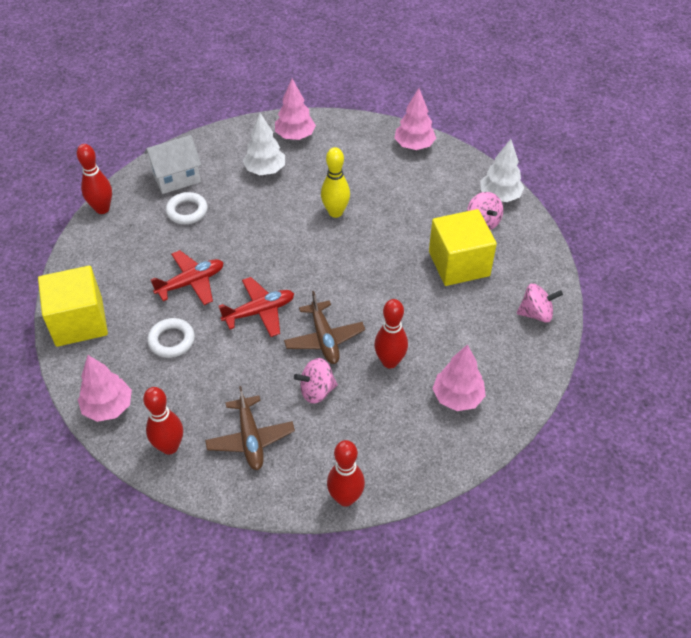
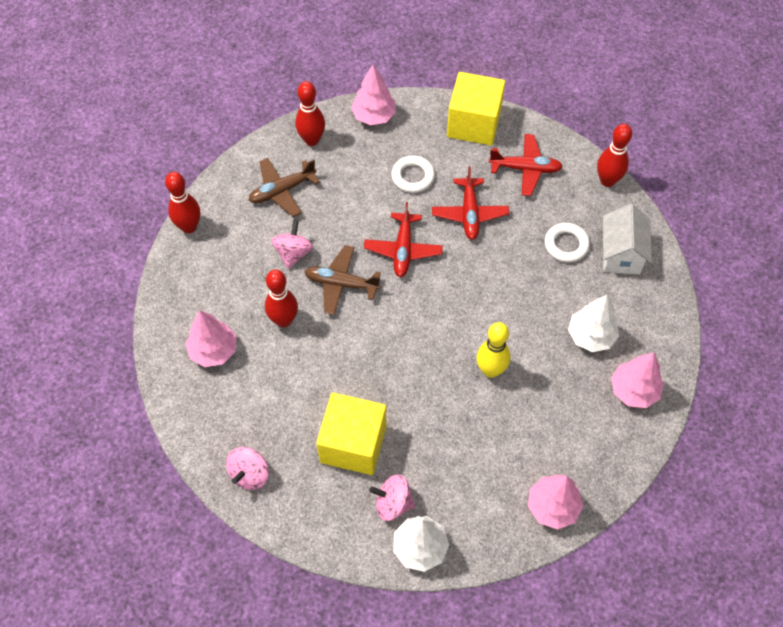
camera: 120 degrees right, 10 degrees up
brown plane [205,386,295,470] -> brown plane turned 45 degrees counterclockwise [249,158,320,217]
none -> red plane [489,134,563,196]

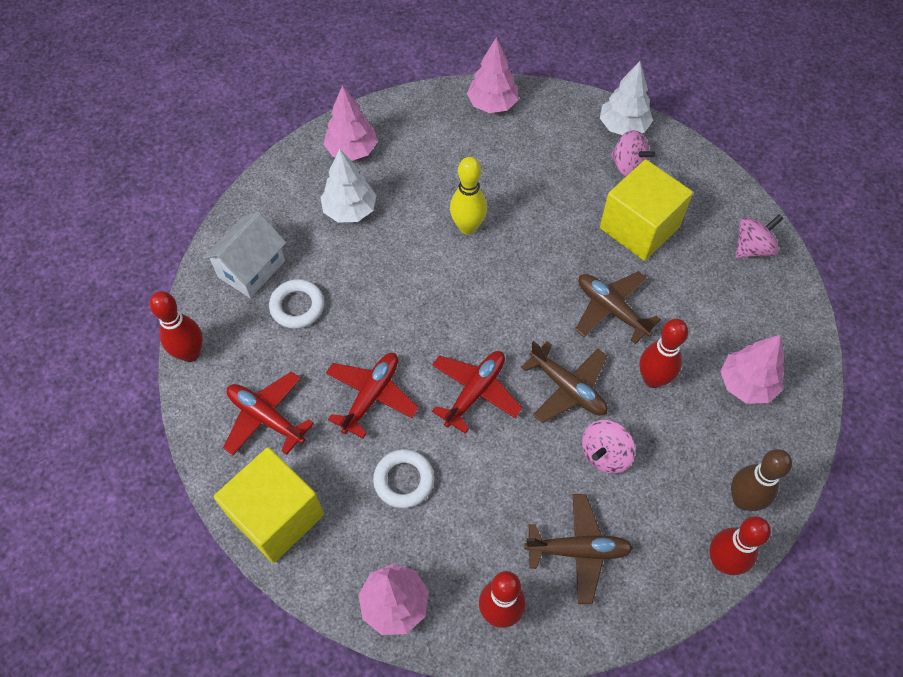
camera: 150 degrees left, 0 degrees up
none -> brown plane [575,271,661,344]
none -> brown bowling pin [731,449,792,511]

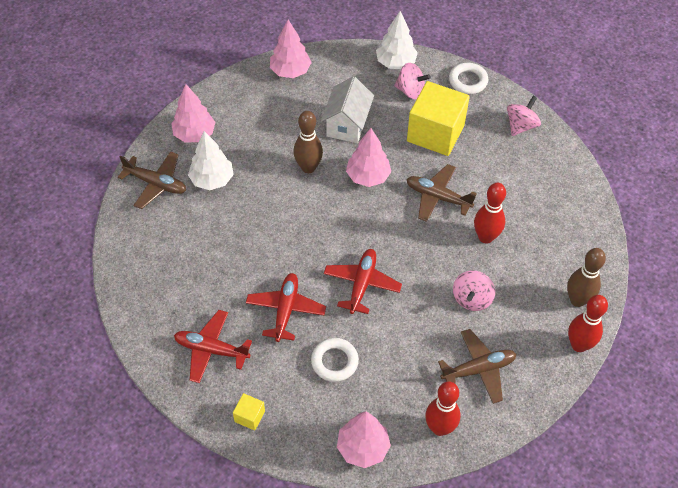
camera: 20 degrees left, 5 degrees down
red bowling pin [150,291,203,362] -> none
white house [203,212,286,298] -> white house moved to [321,76,374,143]
yellow cube [214,447,324,563] -> yellow cube [233,393,265,431], size x0.43
white ring [269,279,324,329] -> white ring moved to [449,63,488,94]
yellow bowling pin [450,157,487,235] -> brown bowling pin [293,111,323,173]
brown plane [521,341,608,423] -> brown plane moved to [118,151,186,209]
pink tree [720,335,784,403] -> pink tree moved to [346,128,391,187]

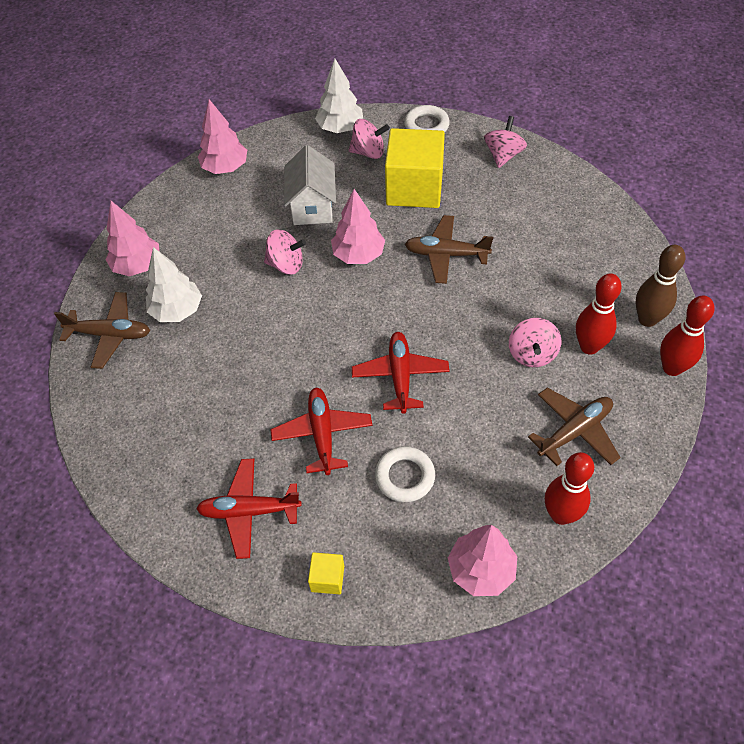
camera: 15 degrees left, 0 degrees up
brown bowling pin [293,111,323,173] -> pink spinning top [264,229,306,275]
red bowling pin [474,183,506,244] -> red bowling pin moved to [576,273,622,355]

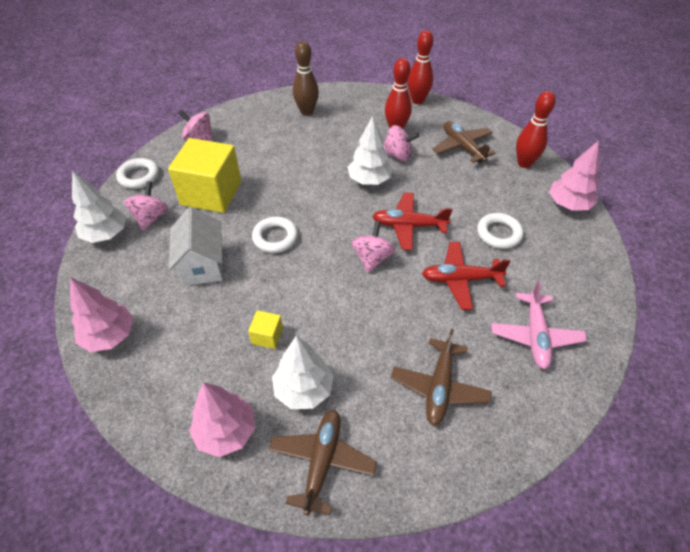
camera: 85 degrees left, 5 degrees down
red plane [196,459,302,559] -> pink plane [491,280,587,369]
pink spinning top [264,229,306,275] -> pink spinning top moved to [351,221,395,273]
white house [284,145,336,225] -> white house turned 75 degrees clockwise [169,207,223,286]
yellow cube [308,552,344,594] -> yellow cube moved to [248,310,283,349]
pink tree [331,189,385,264] -> white ring [252,217,298,253]
brown plane [405,215,493,284] -> brown plane moved to [391,329,492,426]
brown bowling pin [636,245,685,327] -> brown bowling pin moved to [293,41,319,116]
none -> white tree [347,116,392,185]

